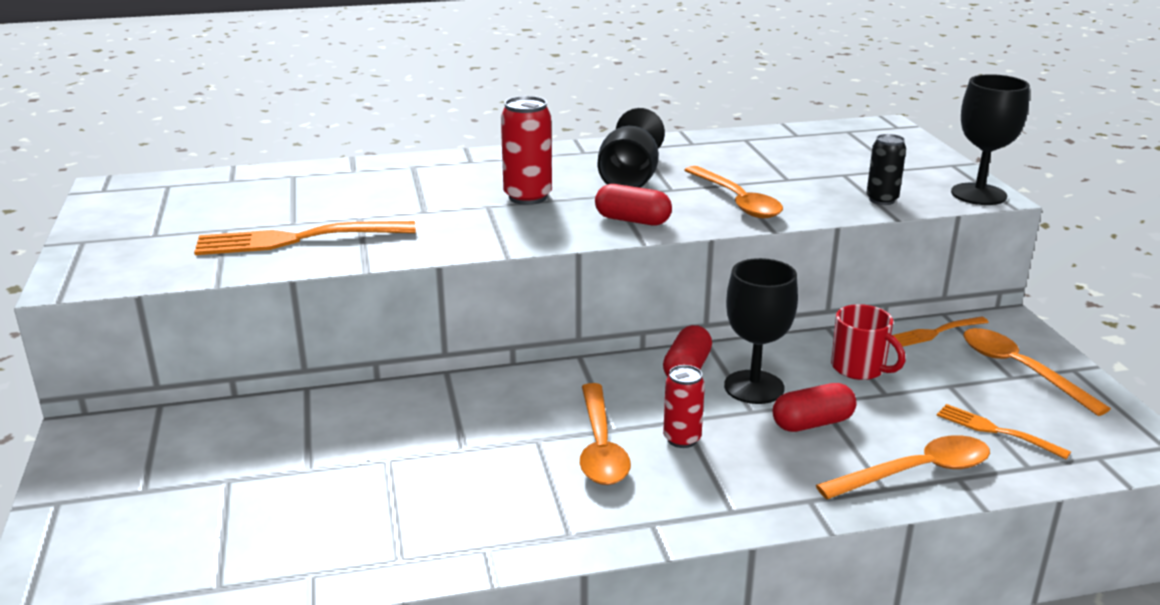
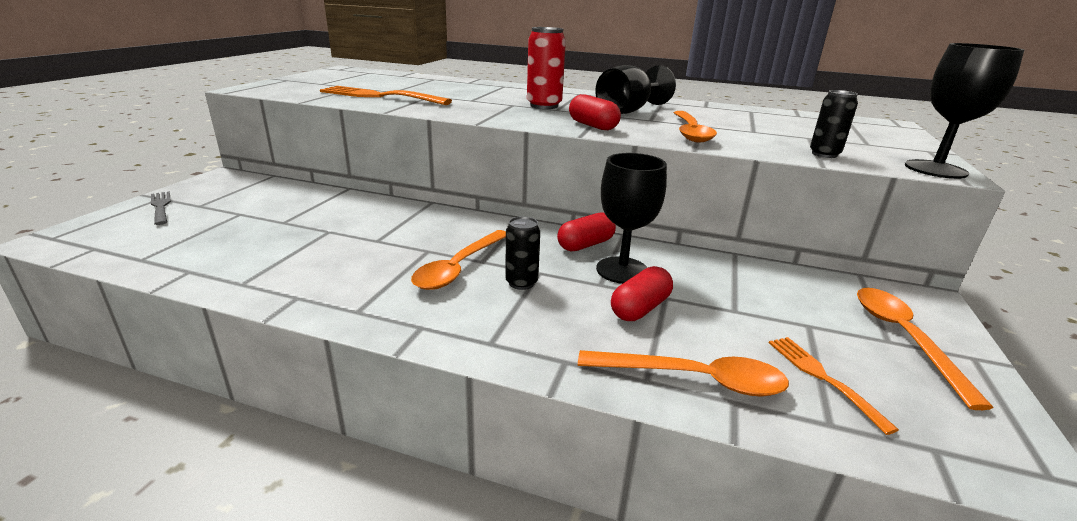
camera: 30 degrees right, 0 degrees up
red can [663,365,705,448] -> black can [505,216,540,290]
red capsule [773,383,856,432] -> red capsule turned 60 degrees counterclockwise [611,266,673,321]
red mug [831,304,906,380] -> none
orange fork [892,316,989,347] -> none
none -> grey fork [151,191,171,225]

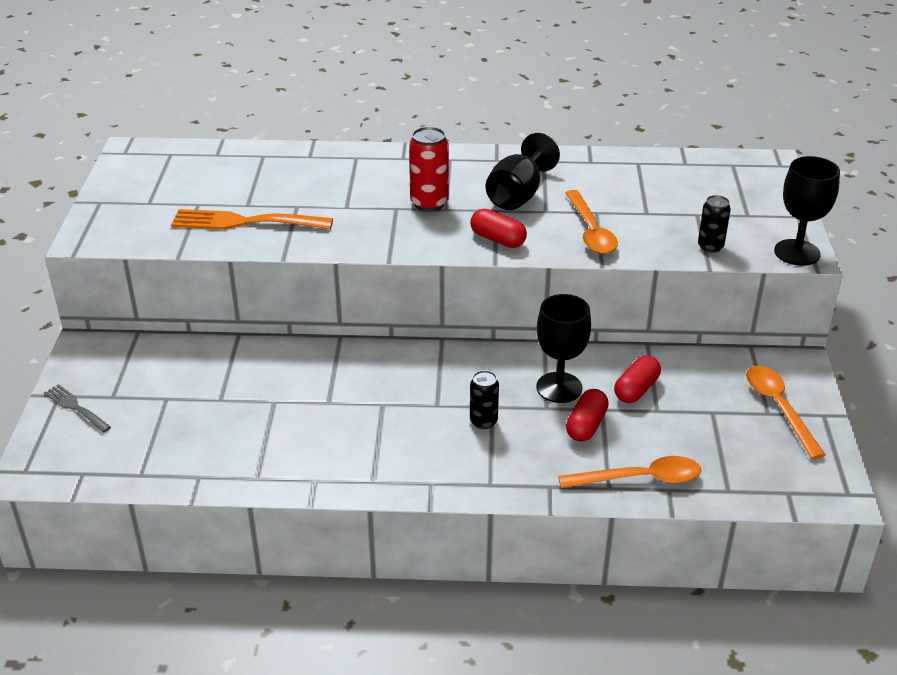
camera: 15 degrees left, 10 degrees up
orange spoon [411,230,506,290] -> none
red capsule [557,212,616,251] -> red capsule moved to [614,355,661,403]
orange fork [769,337,899,435] -> none

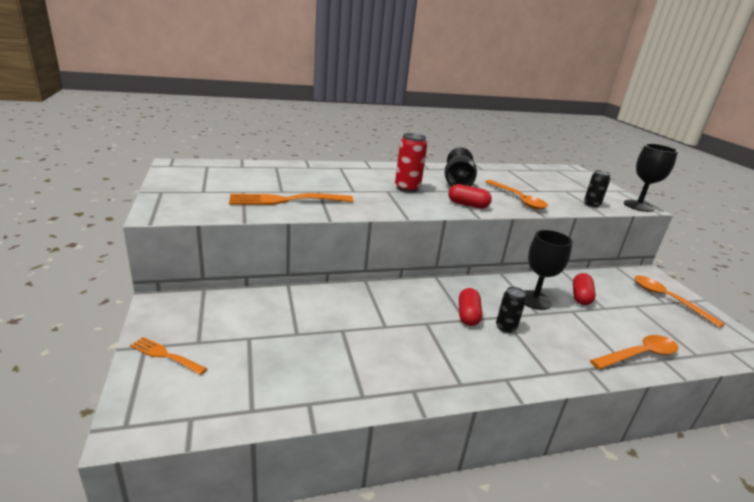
camera: 20 degrees left, 10 degrees down
grey fork [44,384,111,433] -> orange fork [130,337,207,375]
red capsule [566,389,609,442] -> red capsule moved to [459,288,482,326]

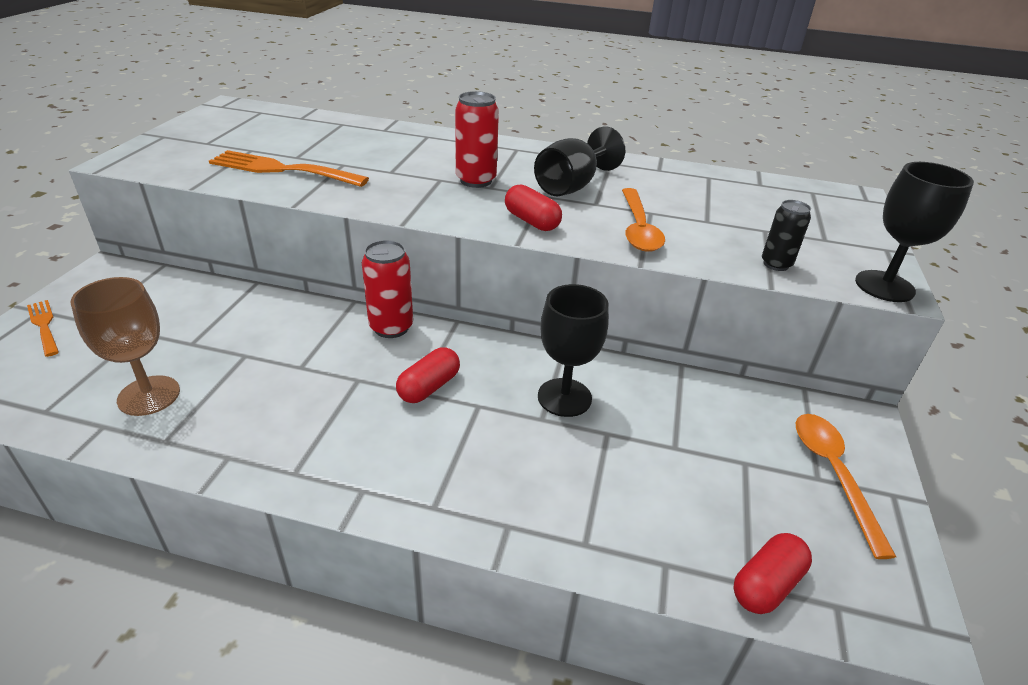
camera: 30 degrees right, 10 degrees up
black can [496,287,526,333] -> none
red capsule [573,273,596,305] -> red capsule moved to [733,533,812,614]
orange spoon [590,335,678,369] -> none
none -> brown goblet [70,277,180,416]
none -> red can [362,240,413,338]

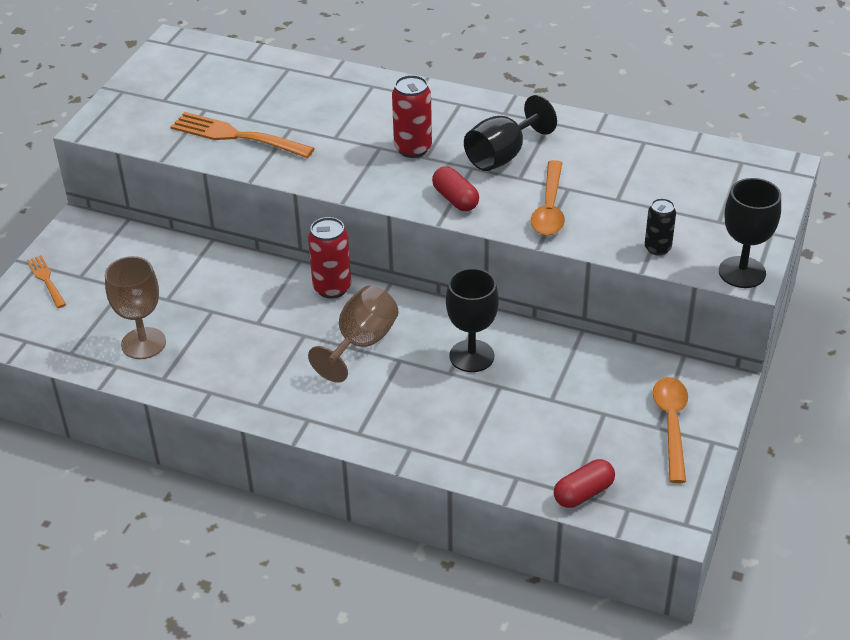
camera: 10 degrees right, 5 degrees up
red capsule [396,347,460,403] -> brown goblet [308,286,399,383]

